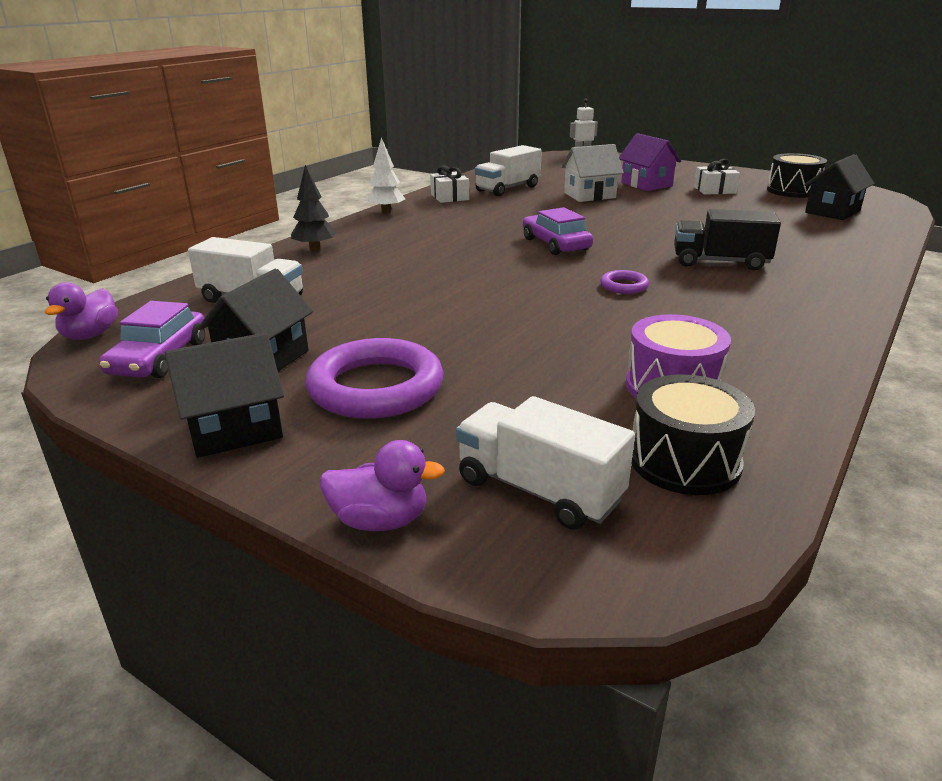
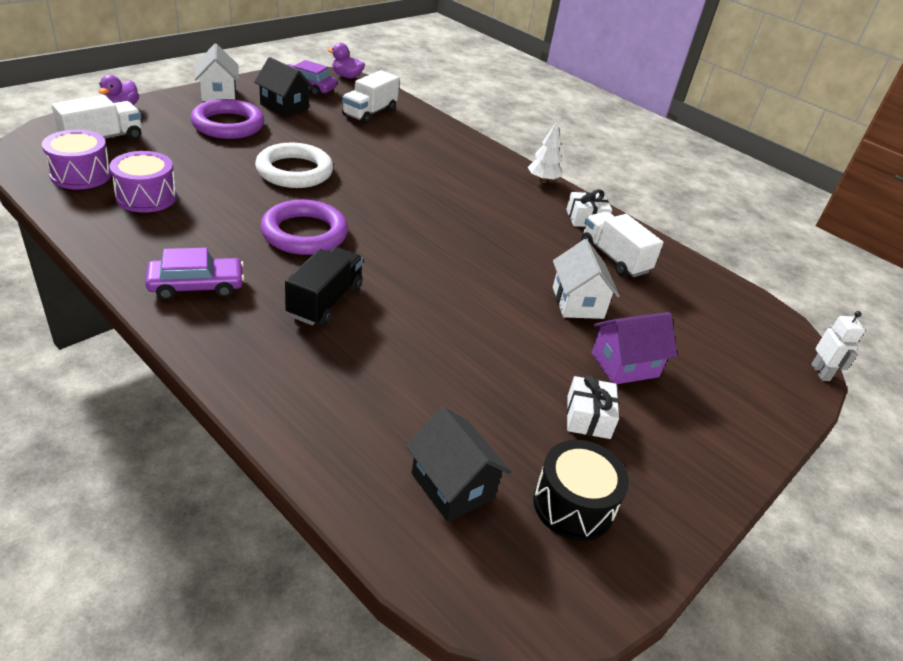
camera: 95 degrees right, 10 degrees up
black house [165,333,284,458] -> white house [195,44,239,101]
black tree [291,165,337,251] -> none
purple car [523,207,593,255] -> purple car moved to [145,248,245,300]
purple ring [600,270,649,294] -> purple ring [260,200,348,255], size x2.16
black drum [631,374,755,495] -> purple drum [42,130,112,189]
none -> white ring [255,143,333,188]

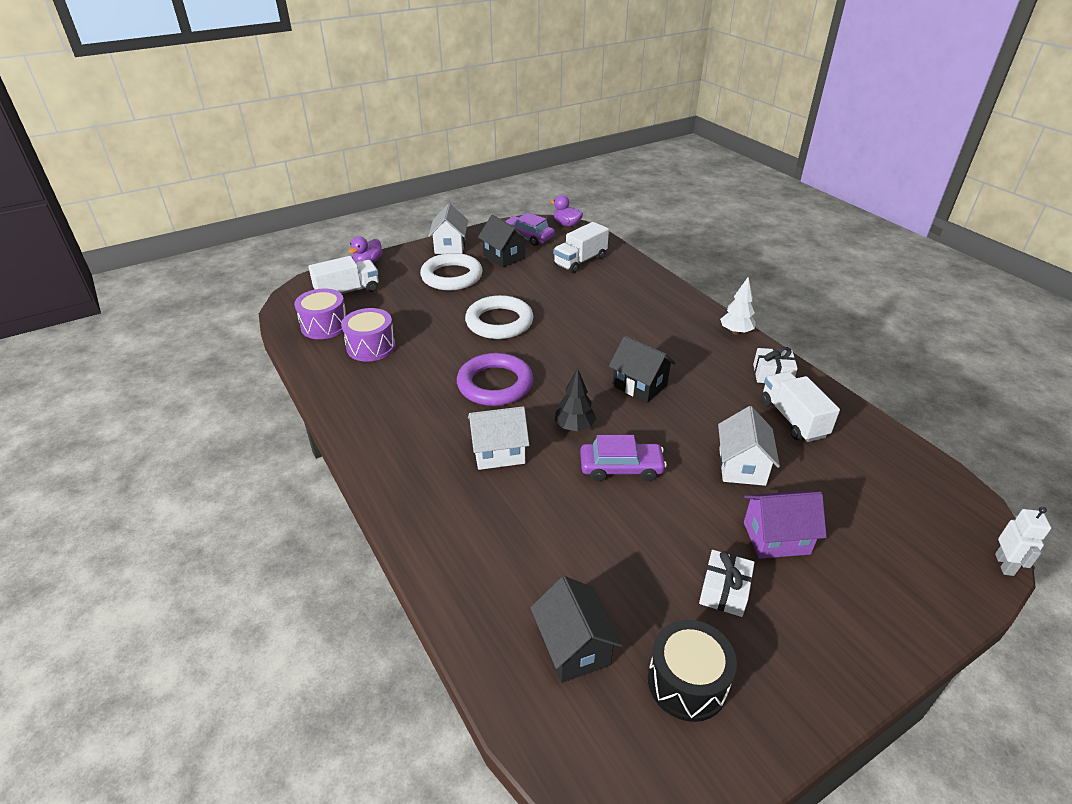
camera: 20 degrees right, 0 degrees up
purple car [145,248,245,300] -> purple car moved to [580,435,667,481]
purple ring [190,99,264,139] -> white ring [420,253,483,290]
black truck [285,247,363,325] -> white house [468,406,529,470]
none -> black tree [555,368,596,431]
none -> black house [609,336,676,403]

